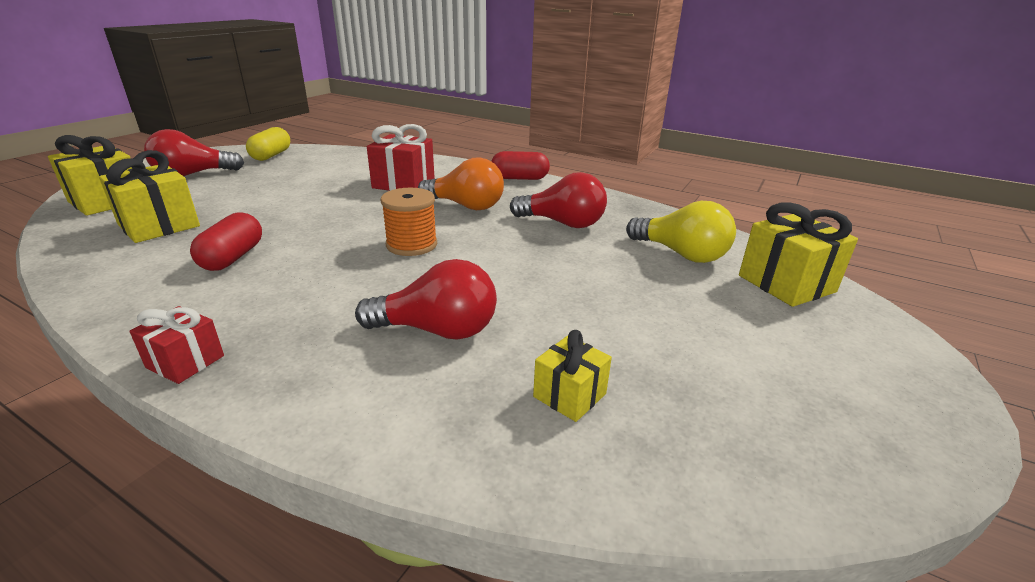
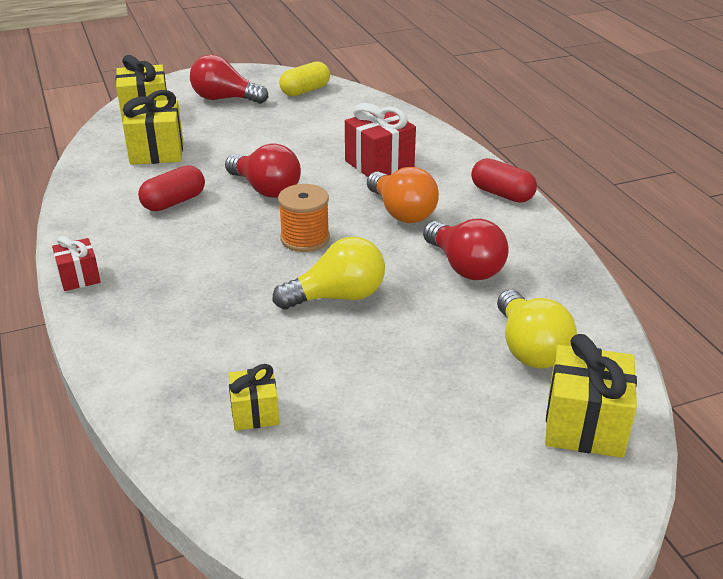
camera: 40 degrees right, 5 degrees up
red light bulb [355,259,497,340] -> red light bulb moved to [225,144,301,198]
none -> yellow light bulb [273,237,385,309]

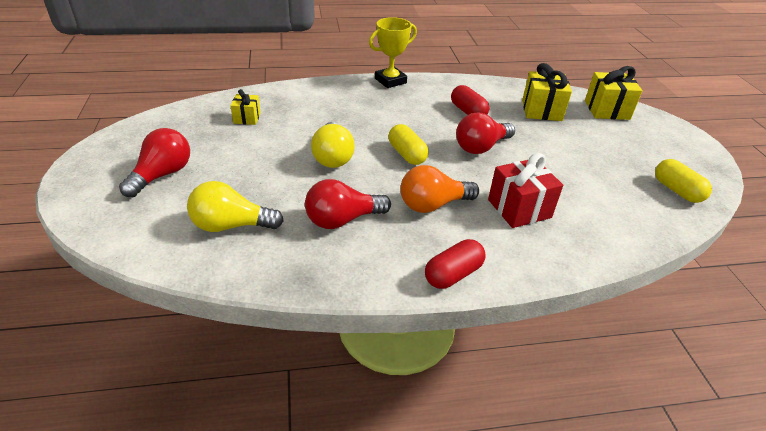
camera: 100 degrees right, 5 degrees up
red gift [52,236,101,291] -> yellow trophy [369,17,417,88]
red light bulb [190,55,268,104] -> red light bulb moved to [119,128,190,198]
orange spool [278,184,330,252] -> yellow capsule [388,124,429,165]
yellow gift [545,334,637,458] -> none

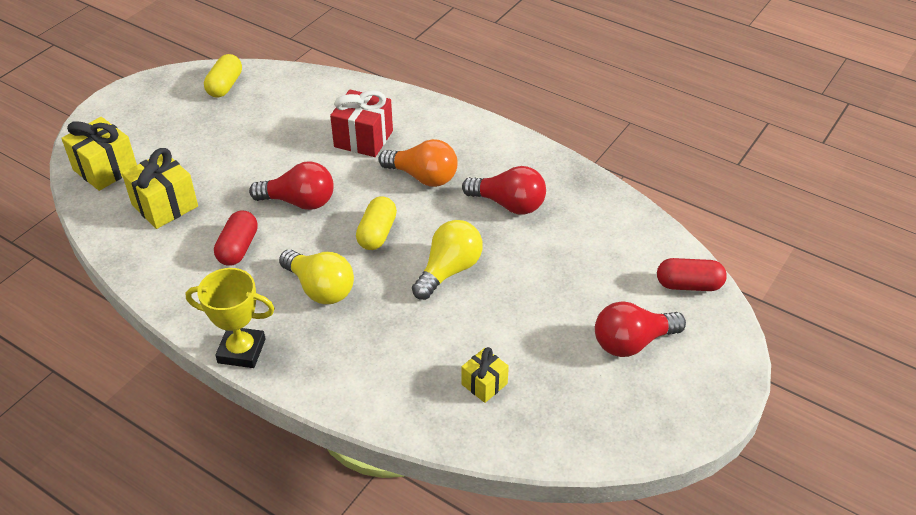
camera: 135 degrees left, 5 degrees up
yellow light bulb [187,181,284,232] -> yellow light bulb moved to [279,250,354,304]
red capsule [425,239,486,289] -> red capsule moved to [657,258,727,291]

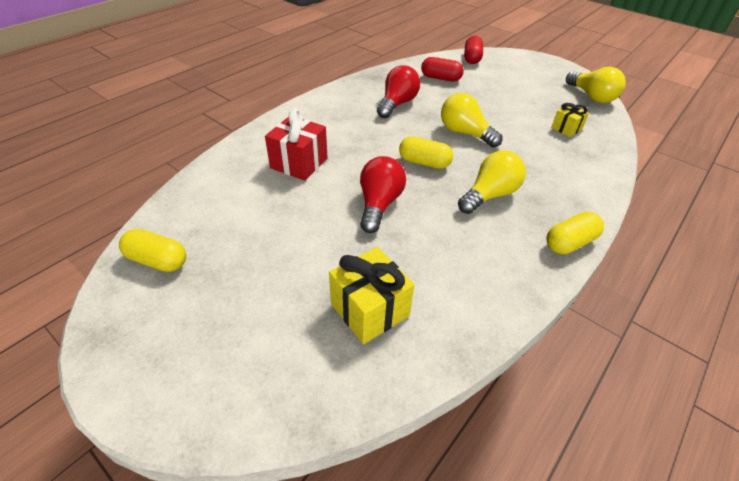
camera: 85 degrees left, 0 degrees up
yellow gift [61,117,137,191] -> none
yellow trophy [186,268,275,368] -> yellow capsule [546,212,604,254]
red capsule [214,211,258,266] -> red capsule moved to [421,57,464,82]
orange light bulb [379,139,458,187] -> none
red light bulb [595,302,686,357] -> none
none -> yellow light bulb [566,67,626,103]

